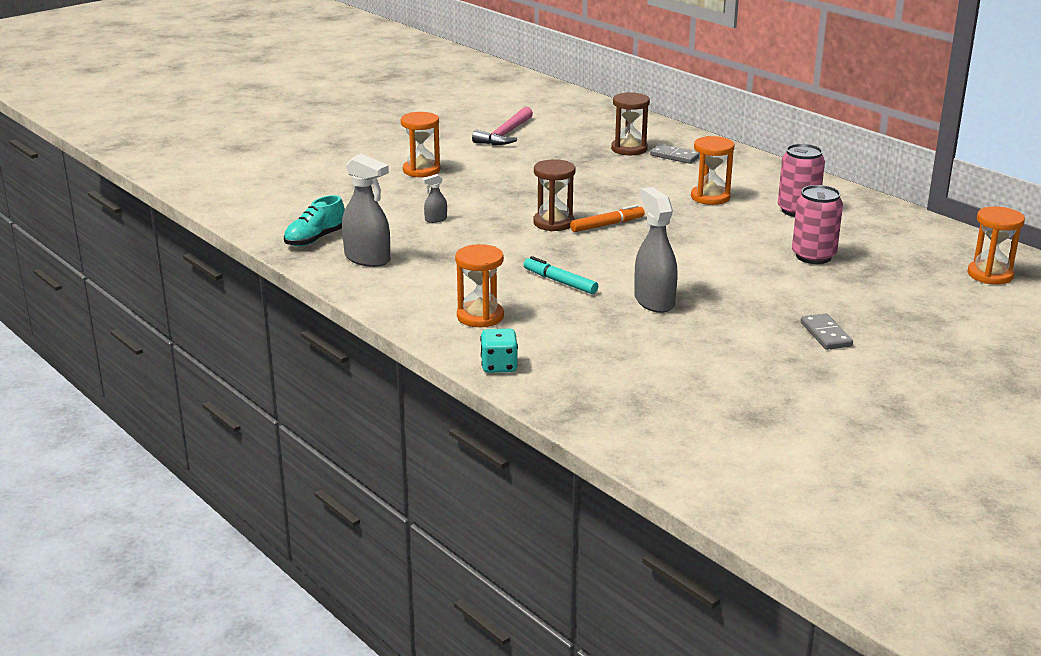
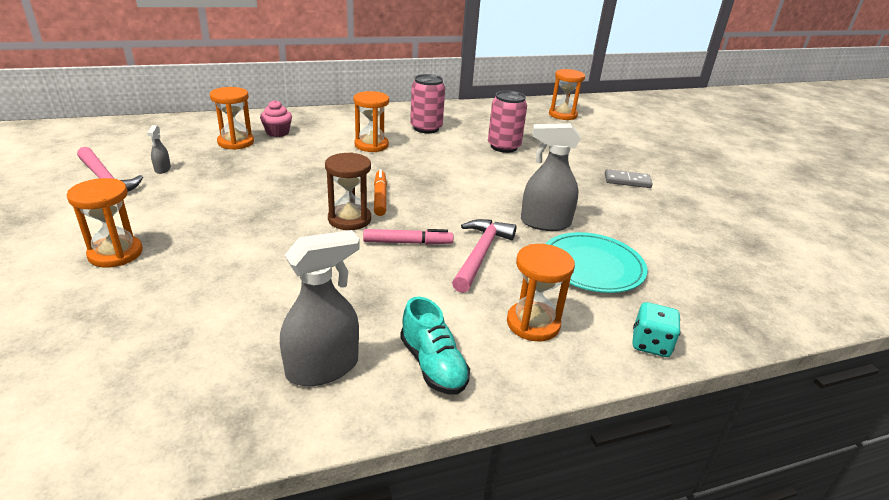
camera: 70 degrees left, 5 degrees up
turquoise shoe [284,195,345,246] -> turquoise shoe moved to [400,297,470,394]
grey spray bottle [422,174,447,223] -> grey spray bottle moved to [147,125,171,174]
turquoise marker [524,256,598,294] -> pink hammer [452,219,516,293]
brown hourglass [611,92,650,155] -> orange hourglass [210,87,254,150]
grey domino [650,144,699,164] -> pink cupcake [260,100,292,137]
none -> pink marker [363,229,453,245]
none -> turquoise plate [546,232,647,293]

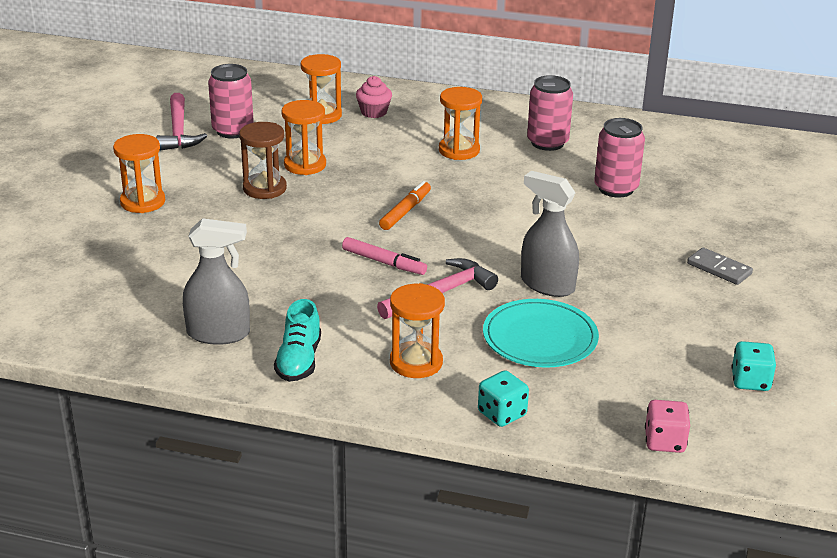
camera: 35 degrees right, 0 degrees up
grey spray bottle [147,125,171,174] -> pink can [208,64,254,139]
brown hourglass [325,152,371,230] -> brown hourglass moved to [239,122,287,199]
orange hourglass [549,69,585,120] -> orange hourglass moved to [282,100,326,175]
none -> pink dice [645,400,690,453]
none -> turquoise dice [731,341,776,391]

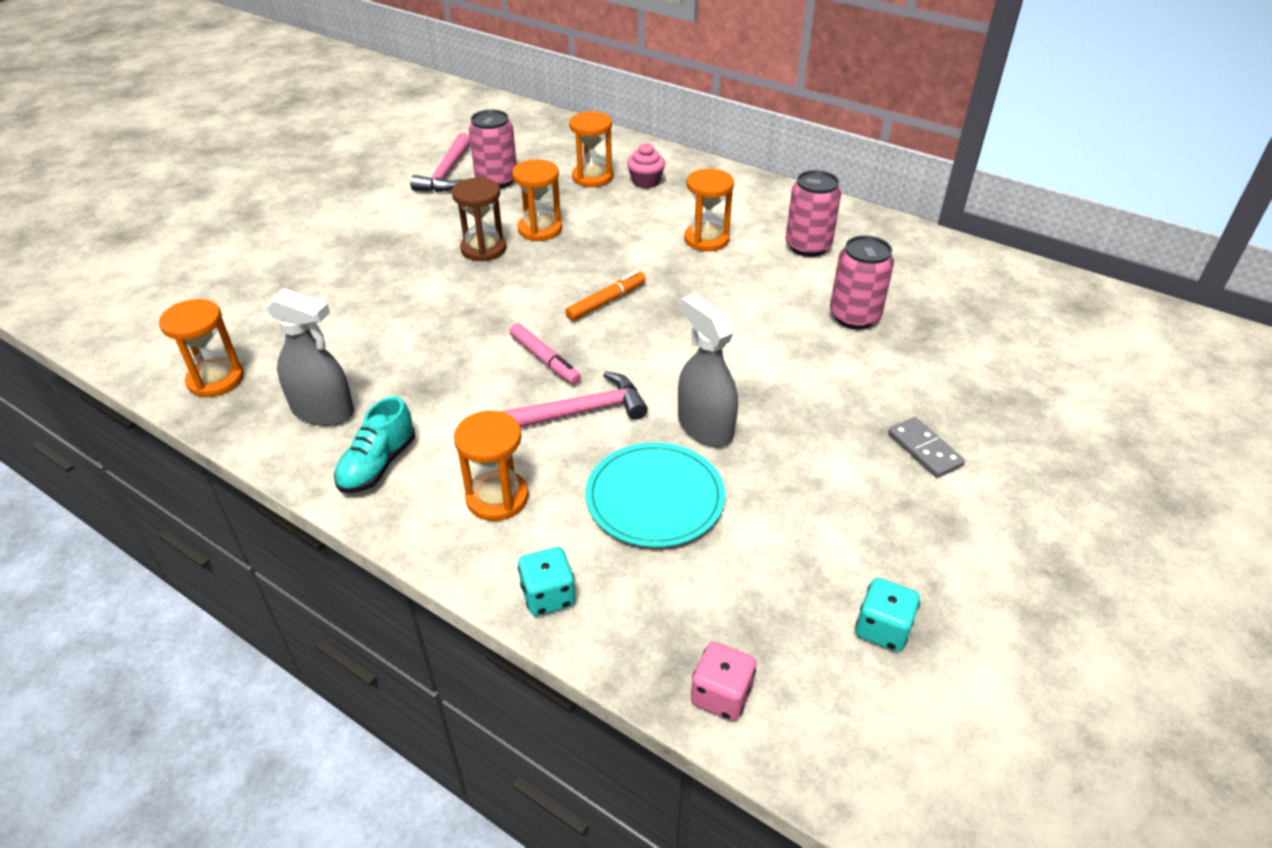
camera: 20 degrees right, 10 degrees up
orange hourglass [113,134,165,213] -> orange hourglass moved to [159,299,244,397]

